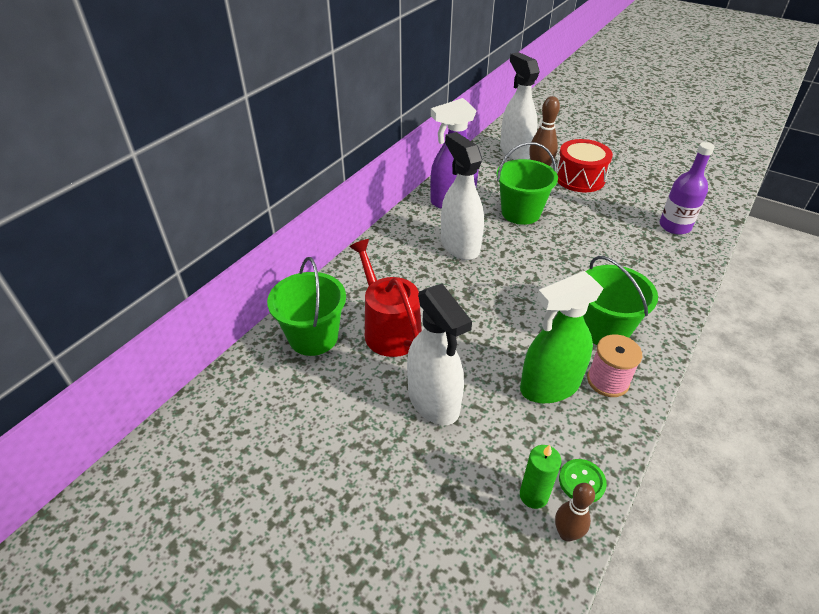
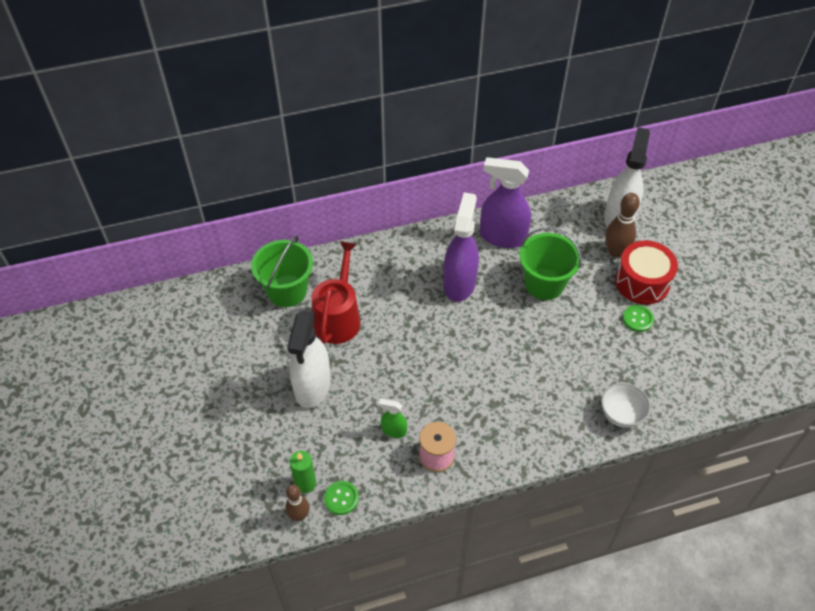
camera: 40 degrees right, 10 degrees up
white spray bottle [441,132,484,260] -> purple spray bottle [443,192,479,302]
green spray bottle [520,271,604,403] -> green spray bottle [379,399,407,438], size x0.47
green bucket [583,256,658,345] -> none
purple bottle [660,142,715,235] -> none
none -> white bowl [601,383,651,428]
none -> green button [623,305,654,332]

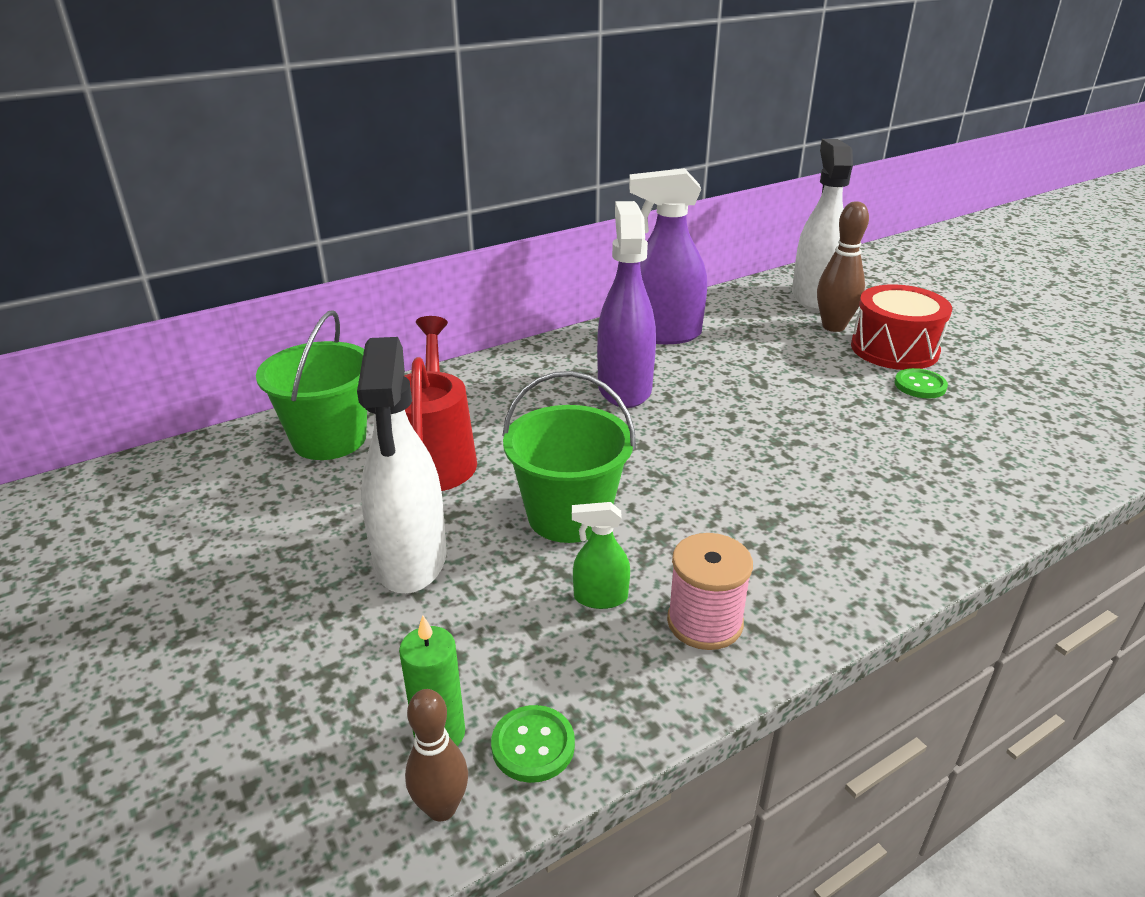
camera: 15 degrees left, 20 degrees down
green bucket [519,227,582,300] -> green bucket moved to [502,371,636,543]
white bowl [601,383,651,428] -> none

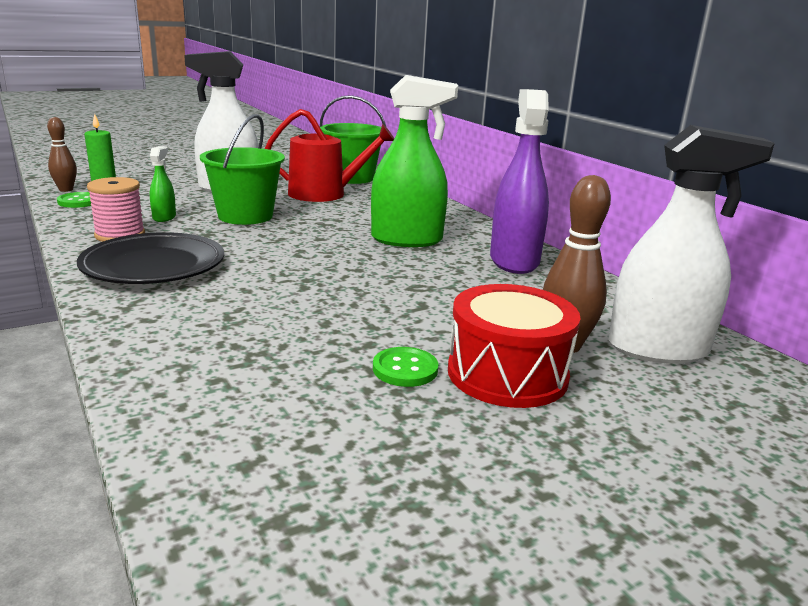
camera: 90 degrees right, 10 degrees down
purple spray bottle [597,201,656,408] -> green spray bottle [371,75,458,247]
none -> black plate [77,232,224,284]

